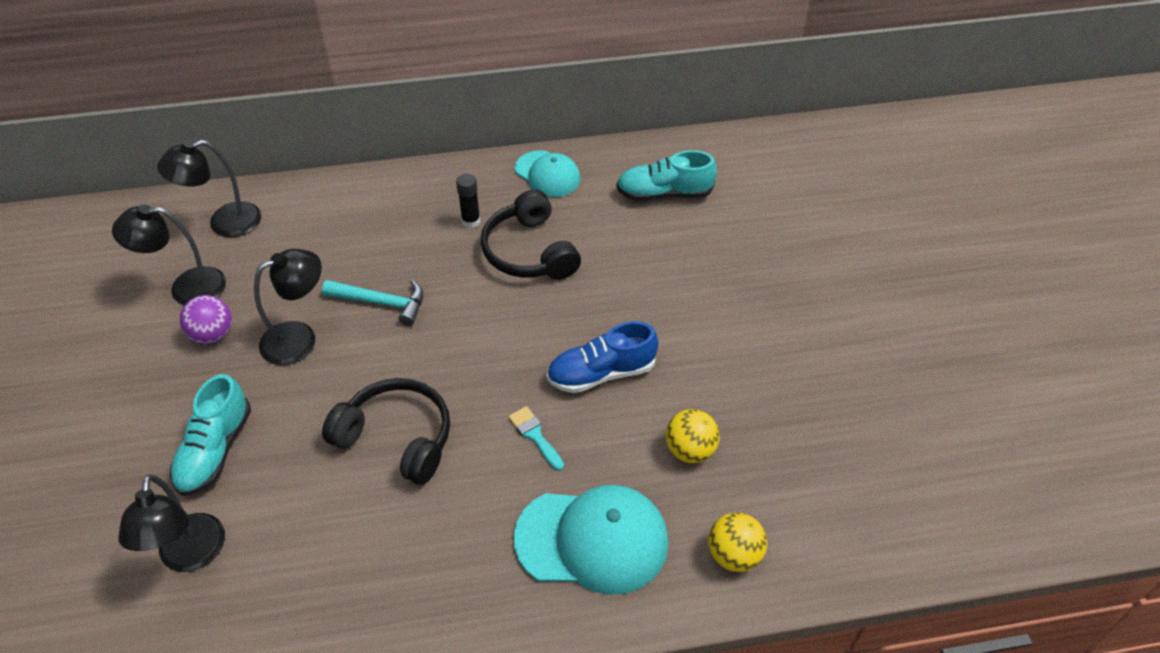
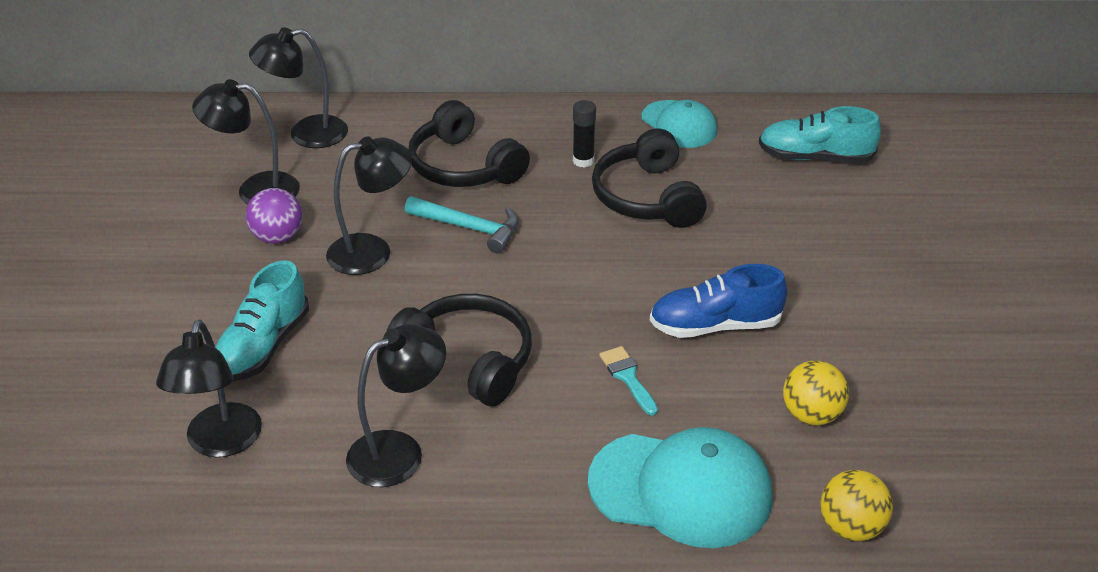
camera: 10 degrees right, 10 degrees down
none -> black lamp [346,324,446,487]
none -> black headphones [409,100,530,187]

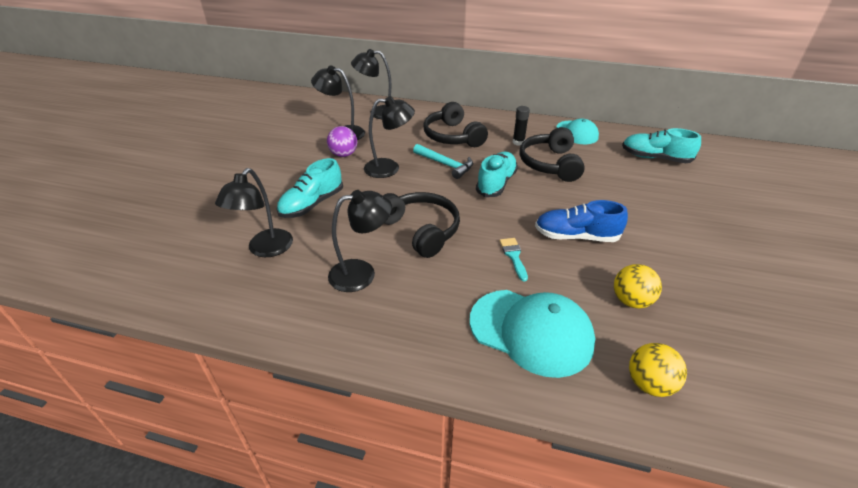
camera: 15 degrees right, 0 degrees up
none -> turquoise shoe [476,152,518,197]

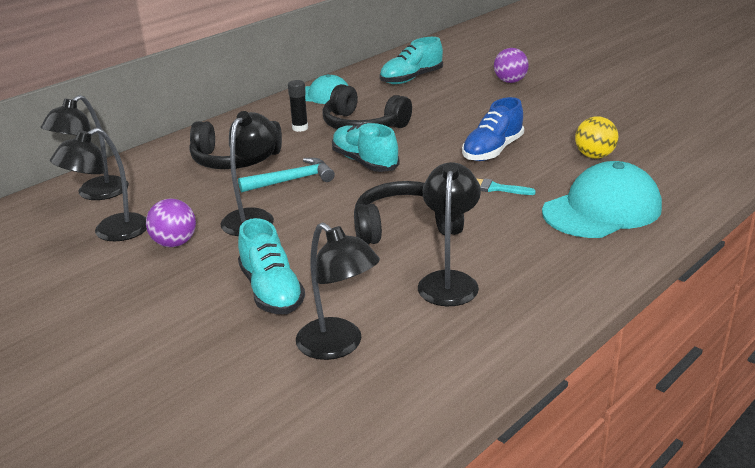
camera: 60 degrees left, 10 degrees down
yellow ball [629,343,687,397] -> none
none -> purple ball [494,48,529,83]

